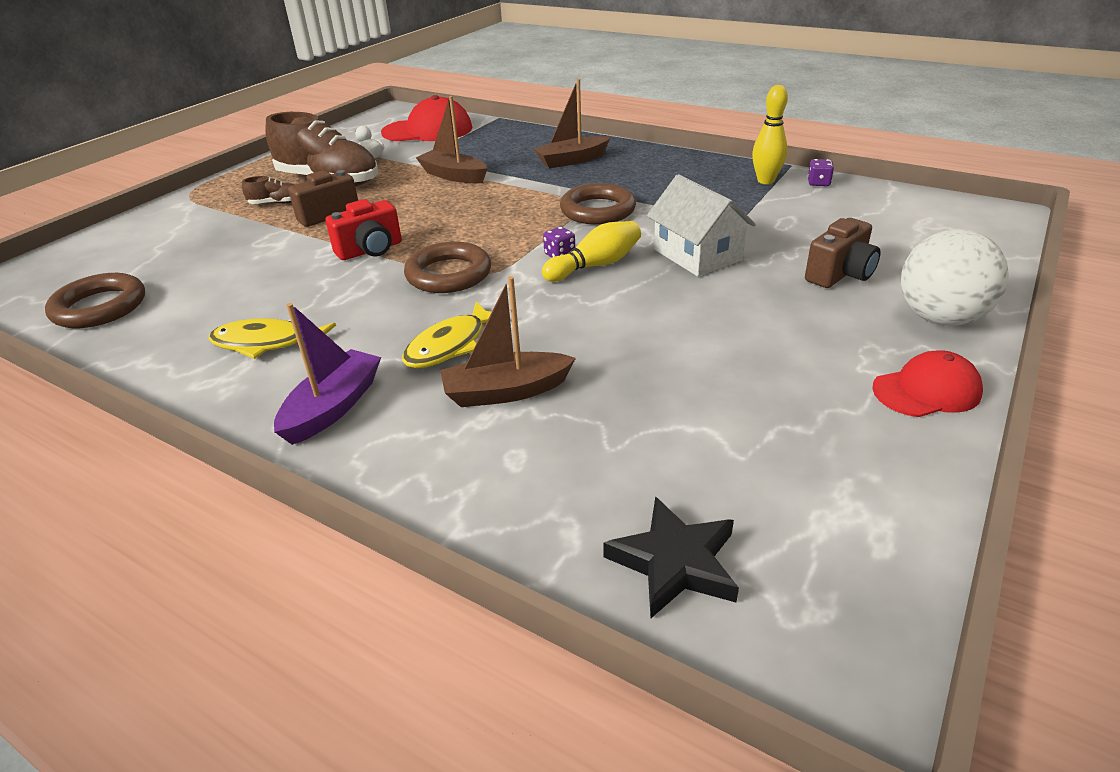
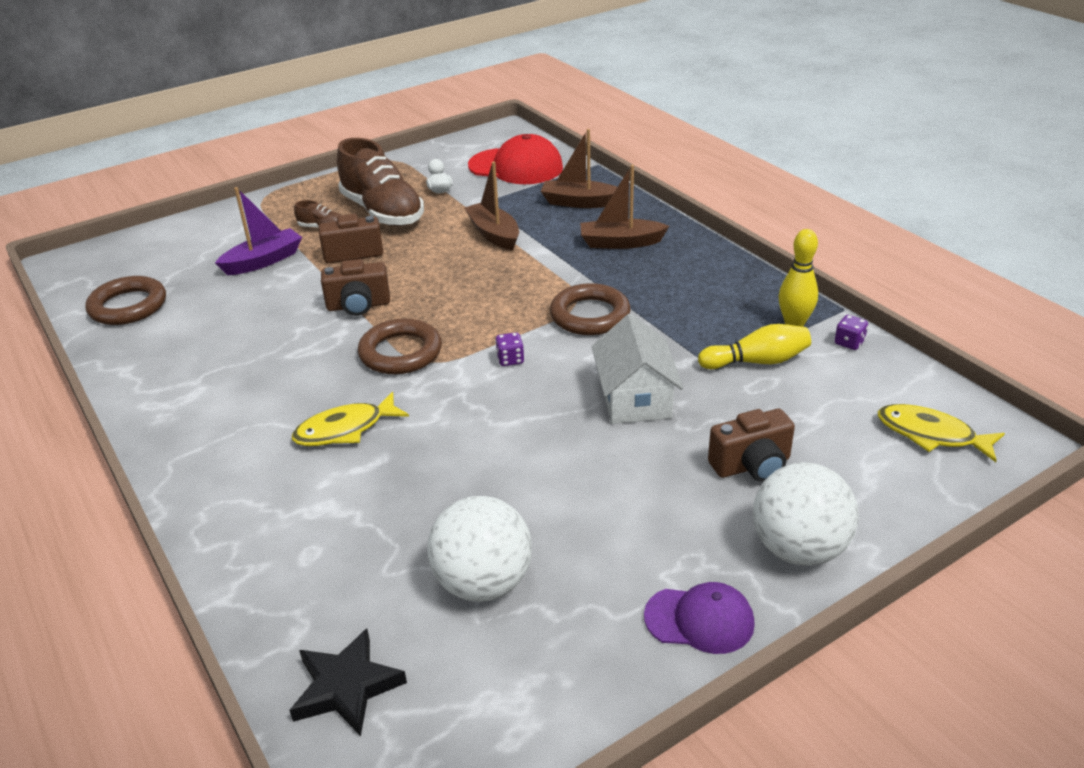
camera: 25 degrees right, 0 degrees up
yellow fish [208,318,336,359] -> yellow fish moved to [878,404,1005,462]
purple boat [274,303,381,445] -> purple boat moved to [215,187,302,275]
red camera [325,199,402,260] -> brown camera [321,259,390,316]
brown boat [440,276,576,407] -> brown boat moved to [541,129,617,208]
yellow bowling pin [542,221,641,282] -> yellow bowling pin moved to [698,324,811,369]
red cap [872,350,983,417] -> purple cap [644,582,755,654]
none -> white ball [427,496,532,602]

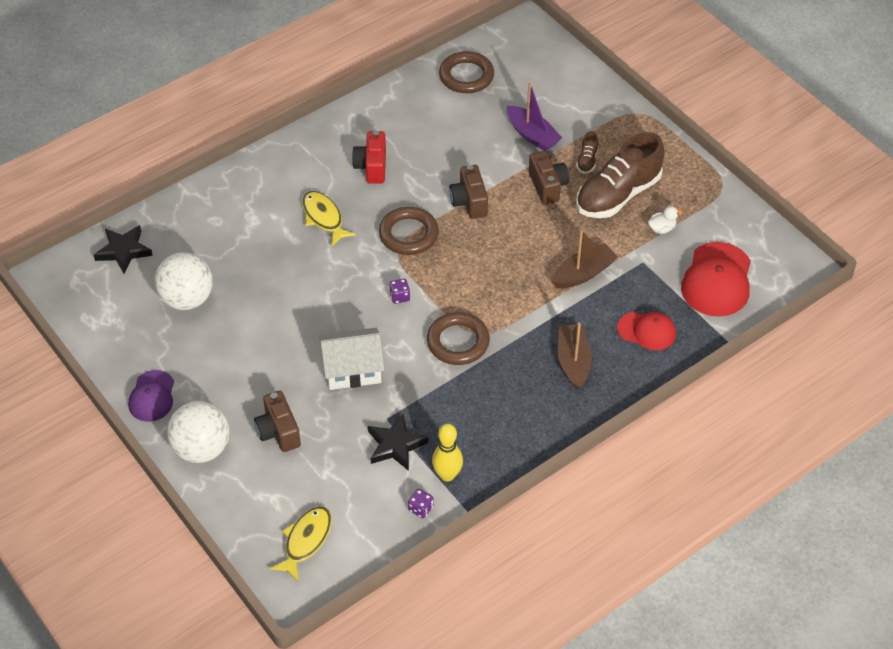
camera: 85 degrees right, 15 degrees up
brown boat [541,129,617,208] -> red cap [617,312,676,350]
yellow bowling pin [698,324,811,369] -> black star [368,414,429,471]
none -> red camera [352,131,386,183]

